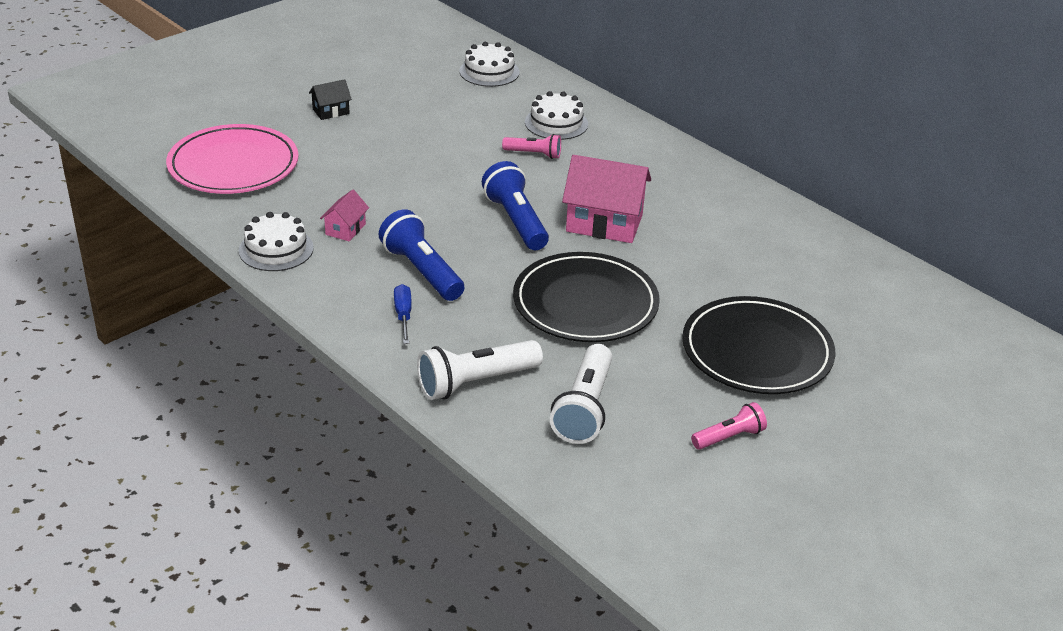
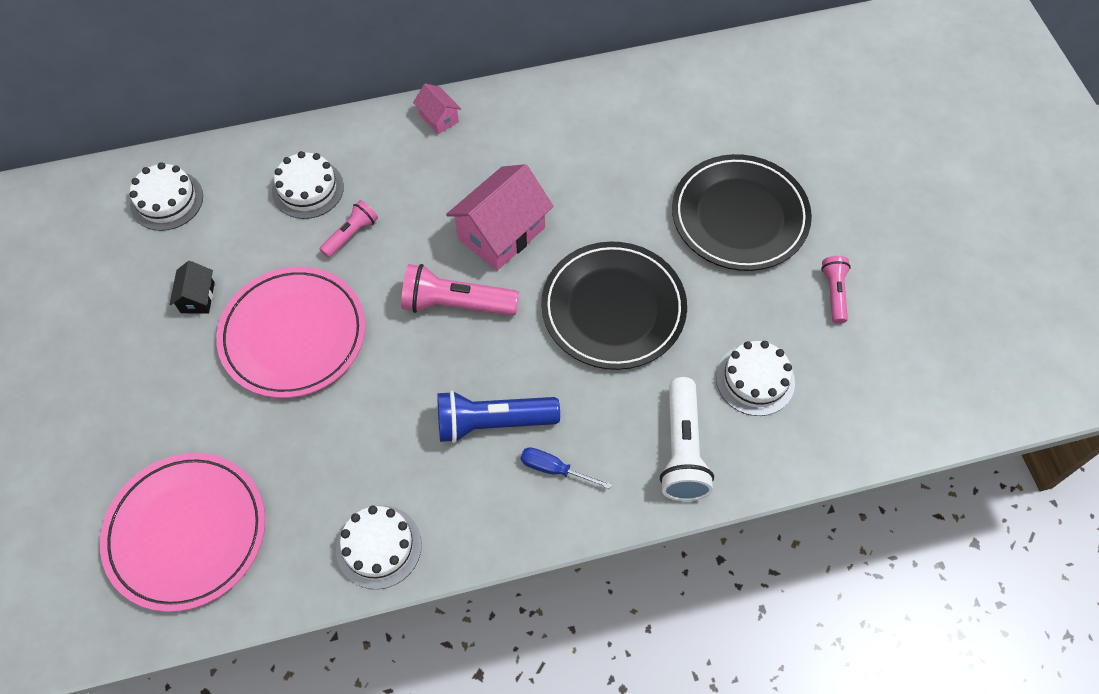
camera: 60 degrees left, 25 degrees up
black house [309,79,352,120] -> black house moved to [169,261,215,313]
pink house [320,189,369,241] -> pink house moved to [413,83,461,134]
blue flashlight [482,161,549,250] -> pink flashlight [401,264,519,316]
white flashlight [550,344,612,444] -> white cake [716,341,795,416]
none -> pink plate [216,267,366,398]

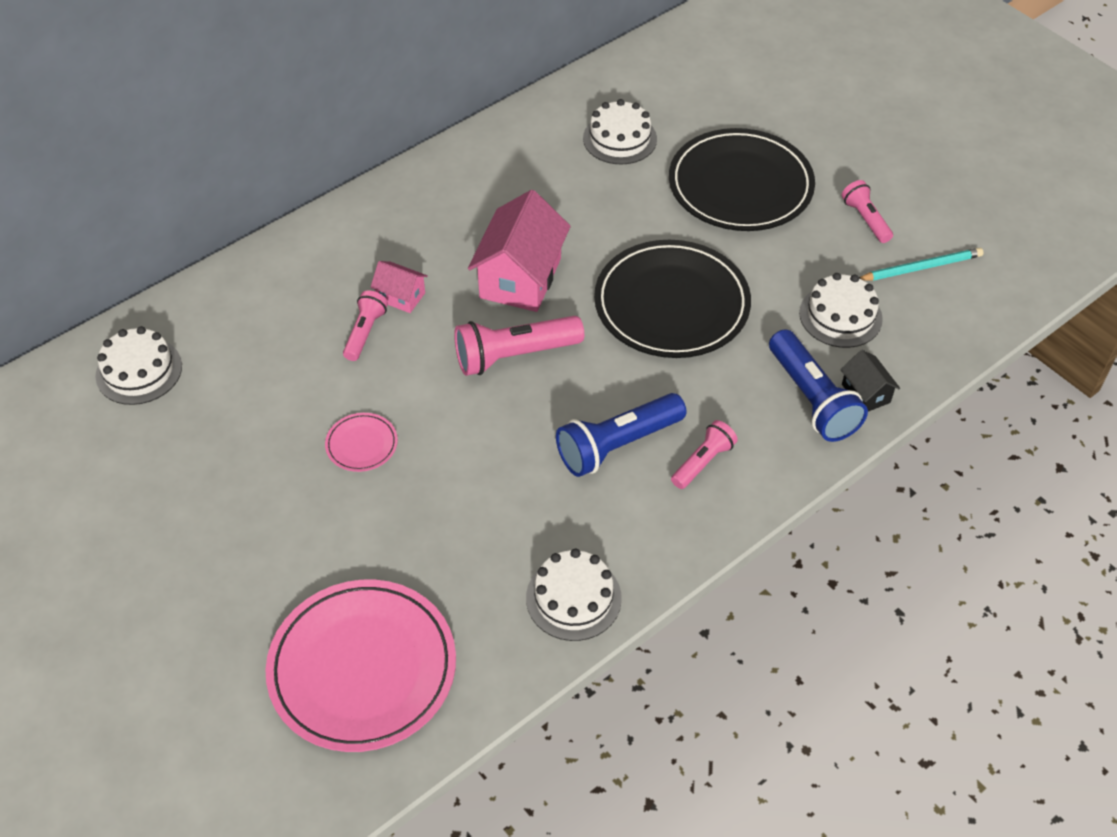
camera: 25 degrees left, 10 degrees down
black house [169,261,215,313] -> black house moved to [840,350,900,412]
pink plate [216,267,366,398] -> pink plate [325,413,398,472], size x0.43
white cake [272,151,344,219] -> white cake moved to [583,99,657,165]
pink house [413,83,461,134] -> pink house moved to [370,261,428,313]
blue screwdriver [521,447,611,489] -> pink flashlight [671,420,738,489]
white flashlight [660,377,714,501] -> blue flashlight [769,329,868,442]
none -> turquoise pencil [859,248,984,281]

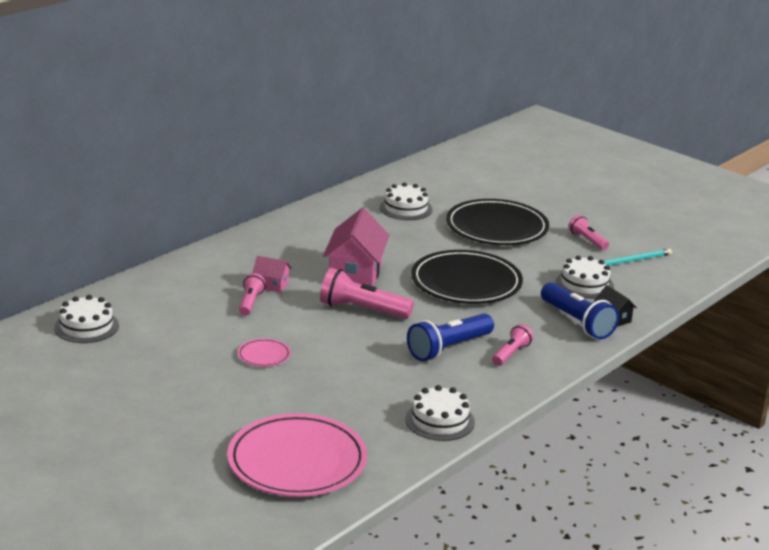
camera: 10 degrees left, 25 degrees down
pink flashlight [454,316,584,376] -> pink flashlight turned 45 degrees clockwise [320,268,414,319]

